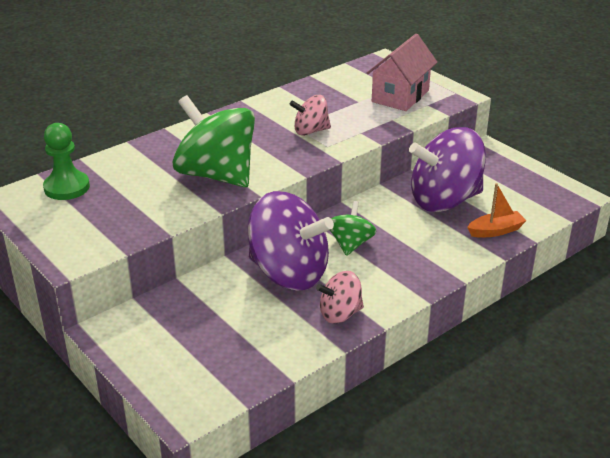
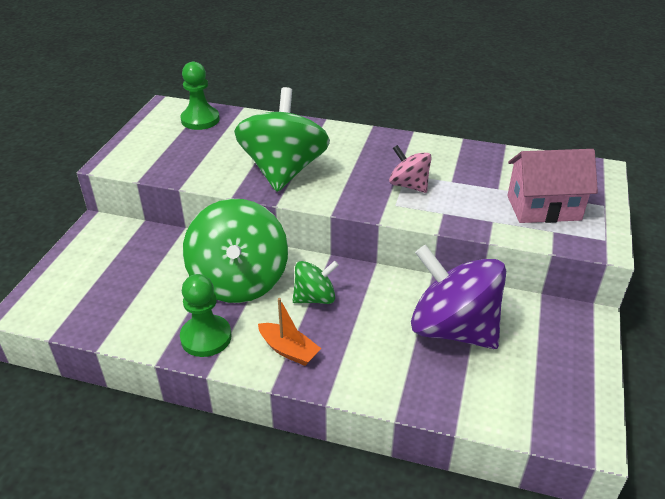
camera: 55 degrees right, 5 degrees up
purple spinning top [248,191,334,291] -> green spinning top [183,199,288,303]
pink spinning top [316,271,364,324] -> green pawn [180,274,232,357]
orange boat [467,183,527,238] -> orange boat moved to [258,298,321,366]

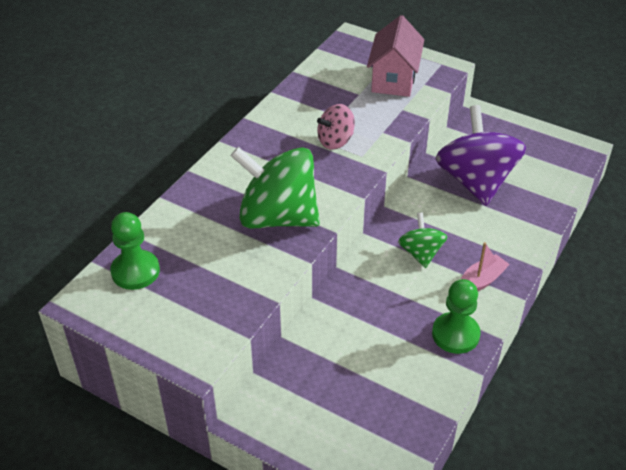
camera: 75 degrees left, 5 degrees up
green spinning top [183,199,288,303] -> none
orange boat [258,298,321,366] -> pink boat [461,242,510,291]
purple spinning top [411,245,506,349] -> purple spinning top turned 120 degrees clockwise [435,105,526,206]

